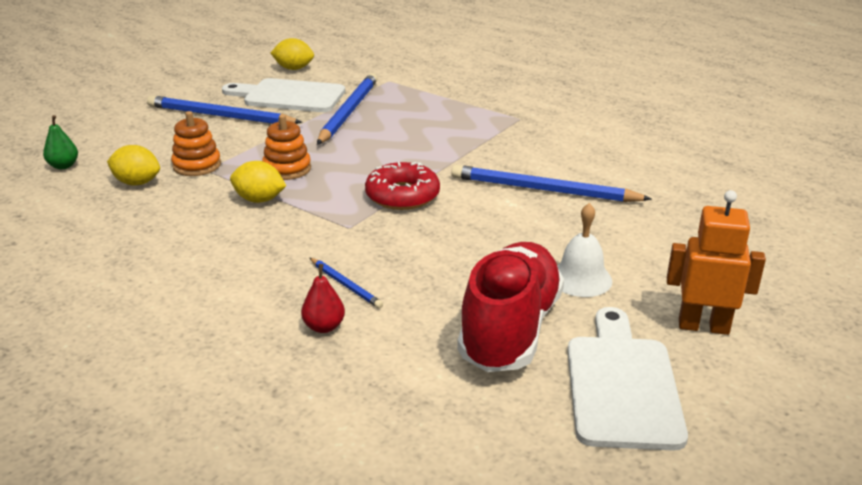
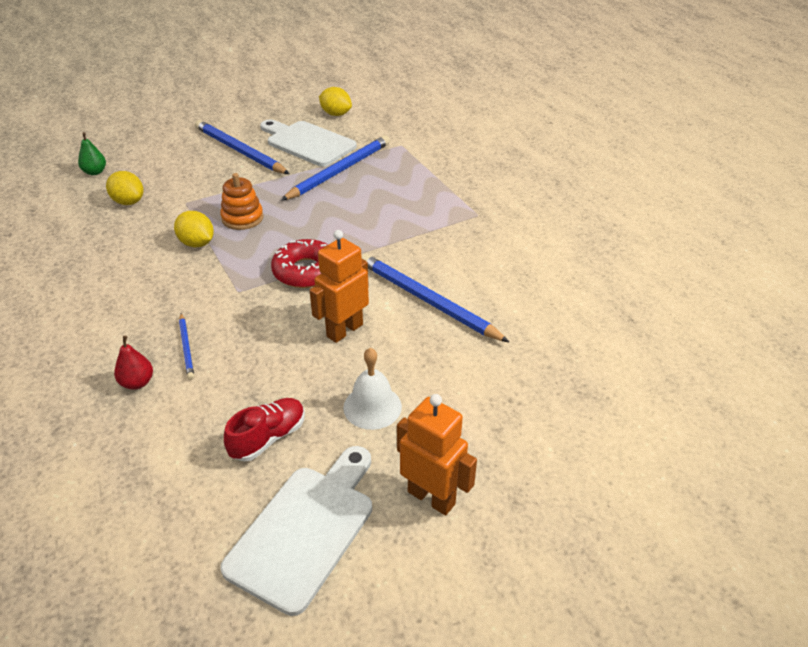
camera: 25 degrees right, 10 degrees up
orange stacking toy [171,111,221,176] -> none
red shoe [457,242,564,372] -> red shoe [224,398,305,462], size x0.52
none -> orange robot [309,230,369,343]

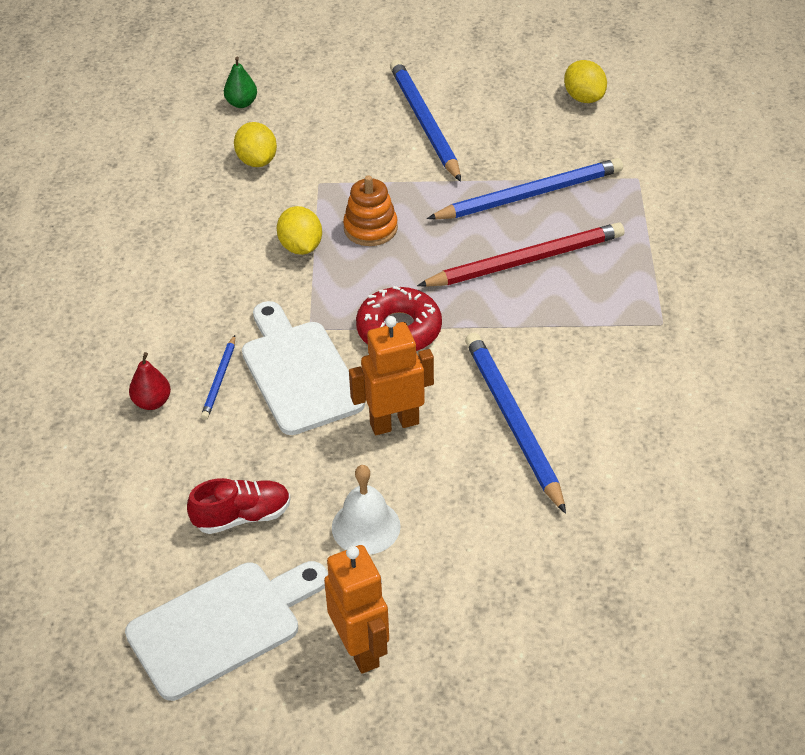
camera: 30 degrees right, 5 degrees up
white cutting board [260,119,357,167] -> white cutting board moved to [242,301,365,435]
none -> red pencil [417,222,625,287]

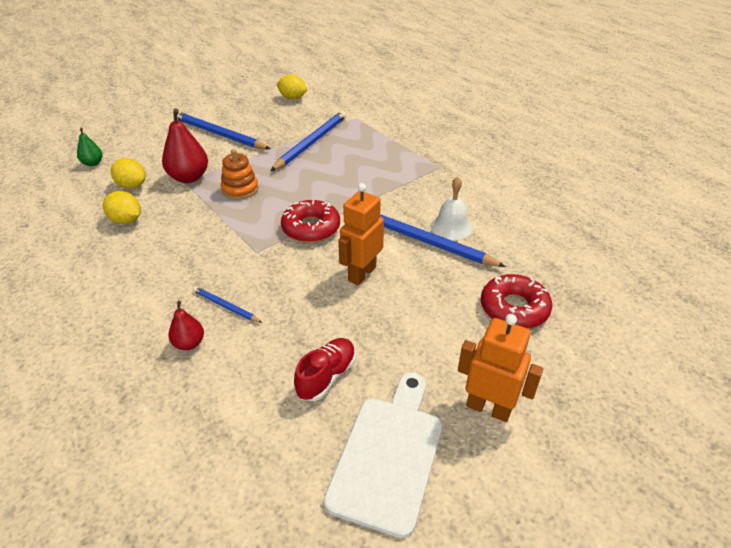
camera: 40 degrees left, 5 degrees down
blue pencil [201,335,235,420] -> blue pencil turned 150 degrees clockwise [193,286,262,323]
white cutting board [242,301,365,435] -> none
yellow lemon [277,206,322,255] -> yellow lemon moved to [103,191,141,224]
white bell [332,465,401,555] -> white bell moved to [430,177,473,240]
red pencil [417,222,625,287] -> none
none -> red pear [162,108,208,183]
none -> red donut [481,274,552,328]

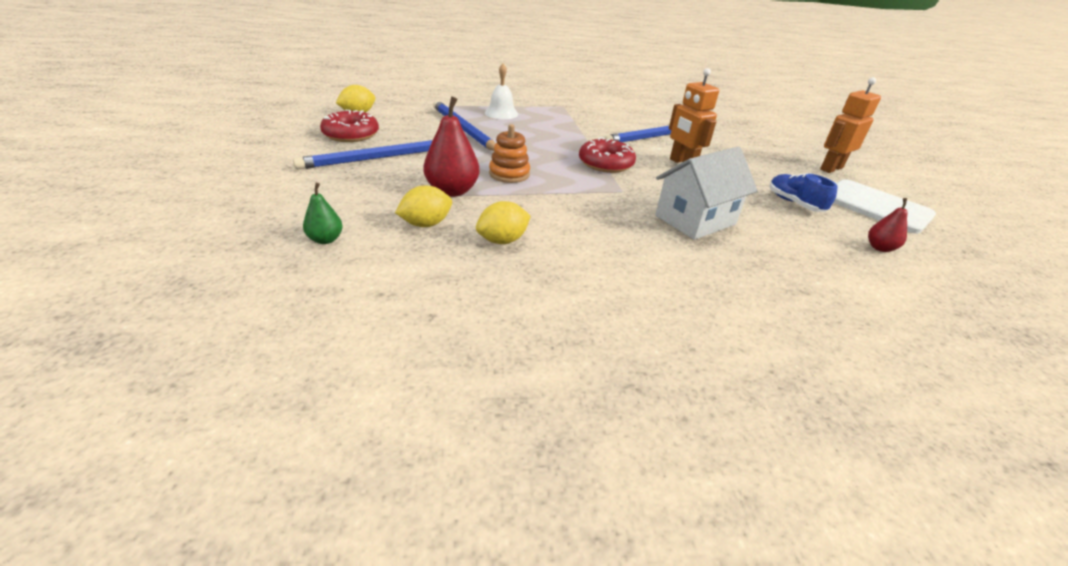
camera: 65 degrees left, 5 degrees down
red pear [168,301,204,350] -> red pear moved to [868,198,908,252]
blue pencil [193,286,262,323] -> white house [655,147,758,240]
red shoe [294,338,356,401] -> blue shoe [770,173,838,212]
white bell [430,177,473,240] -> white bell moved to [485,64,518,119]
red donut [481,274,552,328] -> red donut moved to [320,110,379,142]

